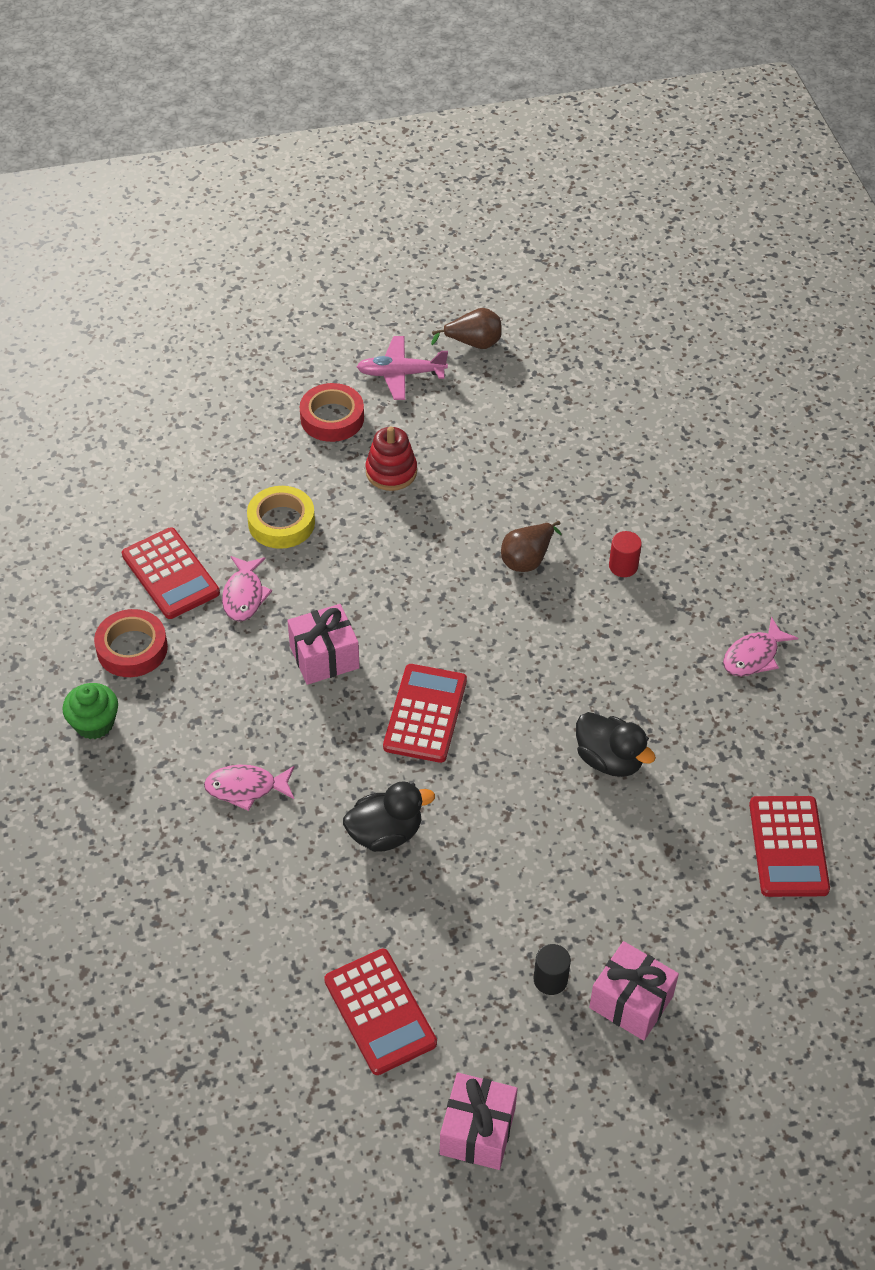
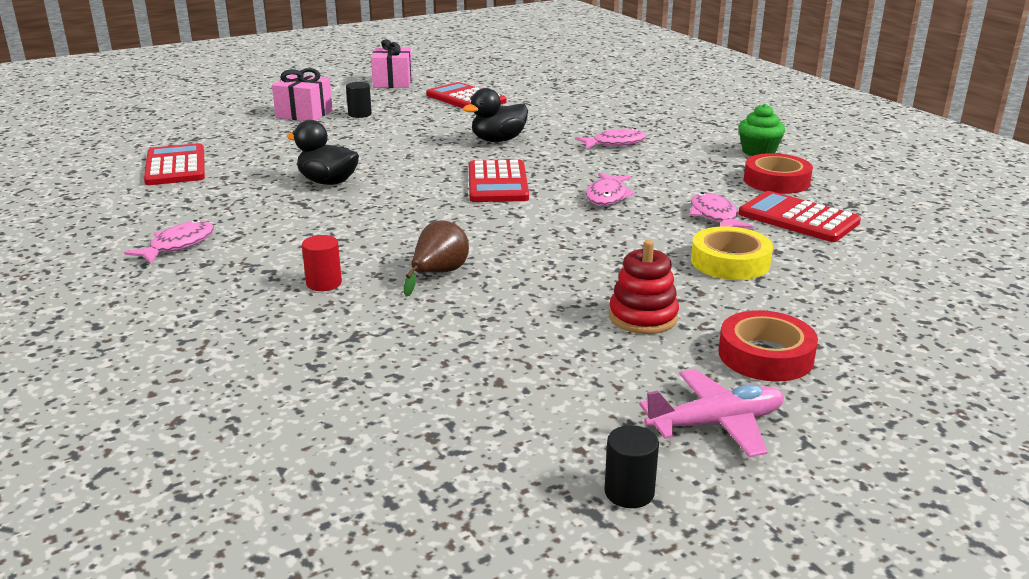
camera: 165 degrees right, 25 degrees down
pink gift [288,604,360,685] -> pink fish [586,173,636,206]
brown pear [431,308,502,349] -> black cylinder [604,425,659,508]

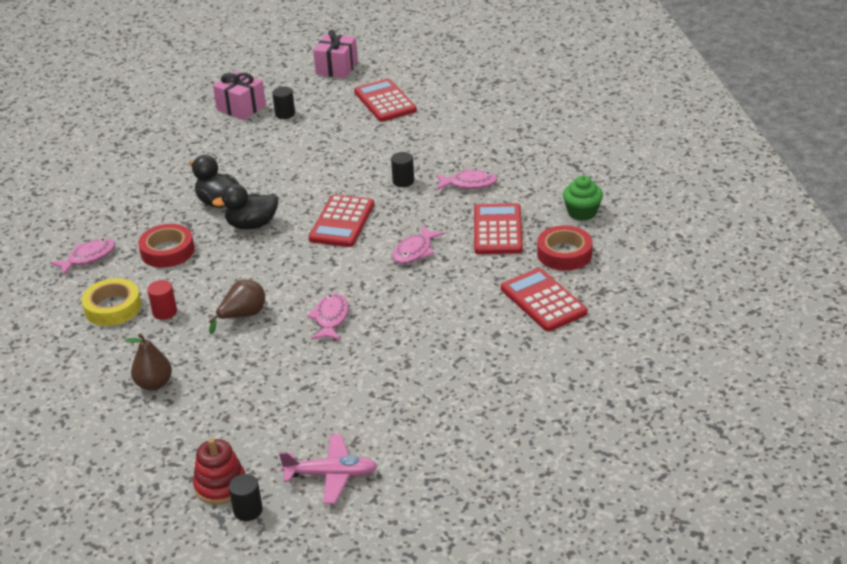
camera: 20 degrees right, 10 degrees up
red calculator [144,143,205,185] -> red calculator moved to [474,203,523,254]
black duck [463,88,528,142] -> black duck moved to [212,184,278,229]
red stacking toy [609,240,679,334] -> red stacking toy moved to [193,438,245,505]
pink fish [690,192,753,229] -> pink fish moved to [307,293,349,340]
yellow tape [691,226,773,280] -> yellow tape moved to [81,278,141,326]
red tape [719,310,818,382] -> red tape moved to [138,224,195,268]
none -> brown pear [125,333,172,391]
none -> black cylinder [391,152,414,187]

